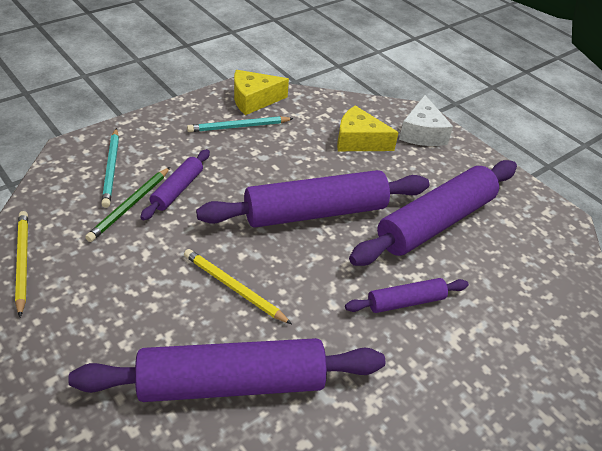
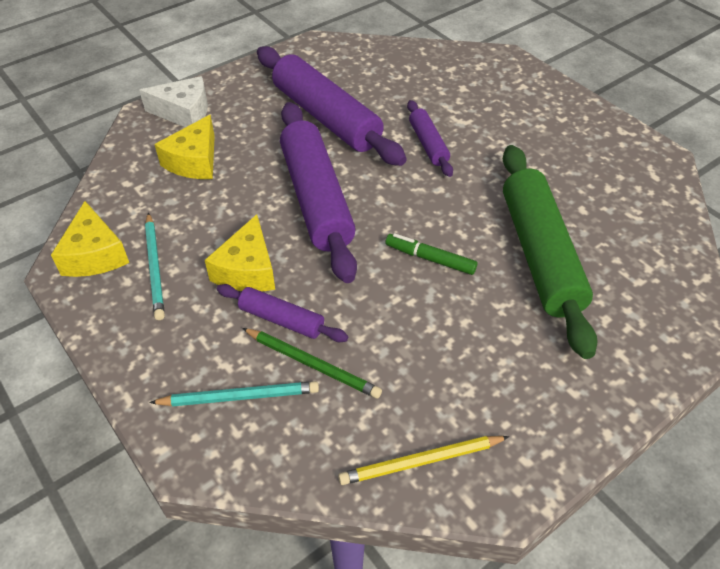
camera: 85 degrees left, 5 degrees up
purple rolling pin [68,338,385,402] -> green rolling pin [503,145,598,359]
yellow pencil [184,249,292,324] -> green marker [385,233,478,275]
none -> yellow cheese [205,214,275,292]

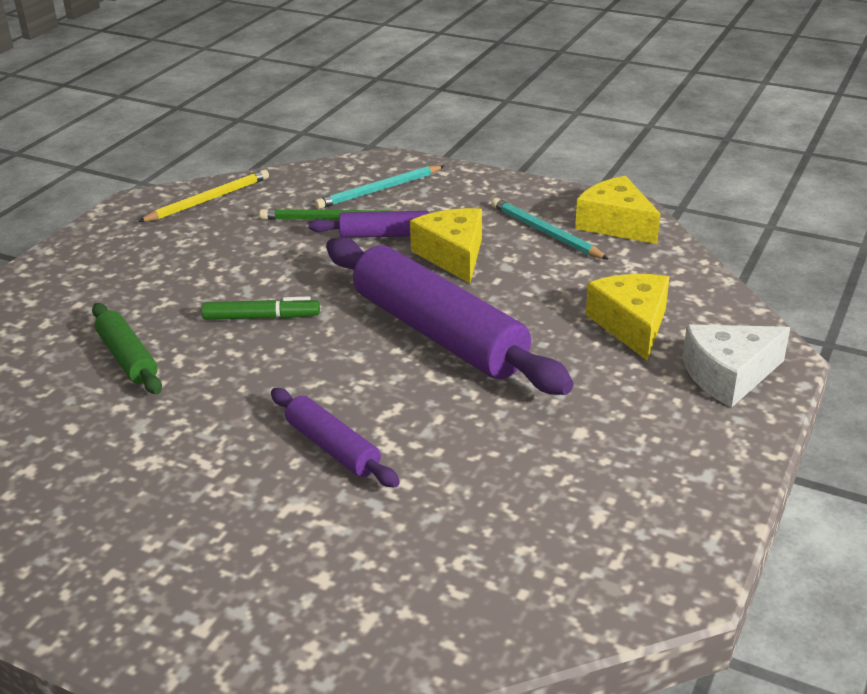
camera: 155 degrees right, 15 degrees down
purple rolling pin [257,46,407,166] -> none
green rolling pin [503,145,598,359] -> green rolling pin [92,303,162,394], size x0.49

